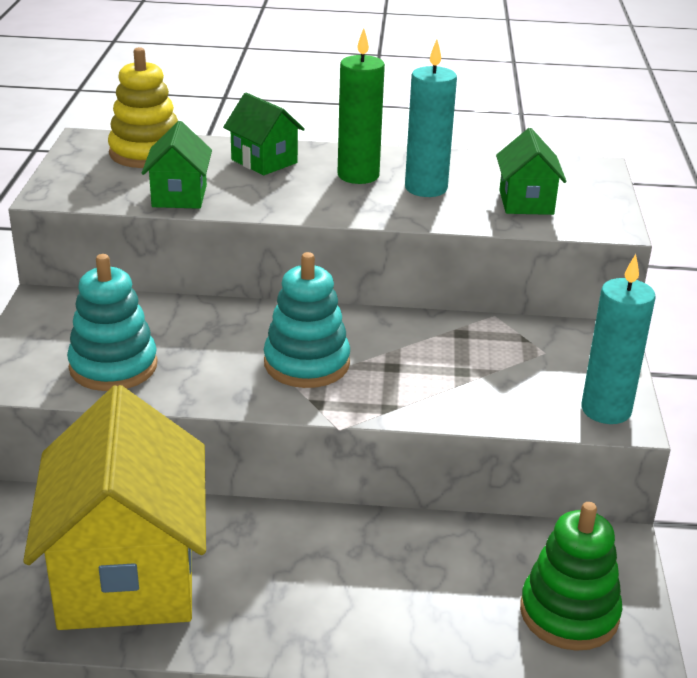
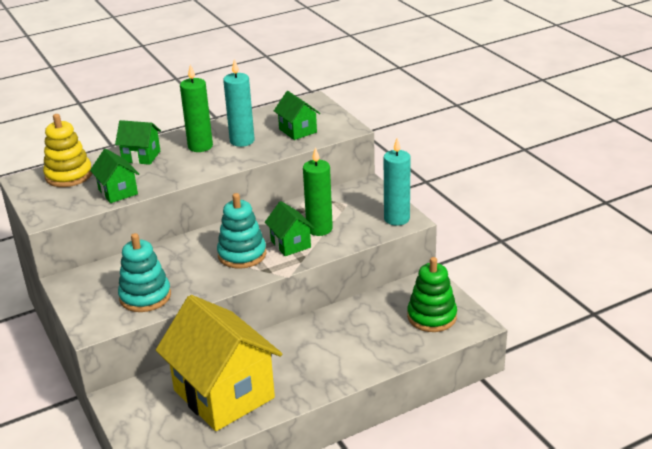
camera: 30 degrees left, 0 degrees up
none -> green house [265,201,315,256]
none -> green candle [303,147,333,236]

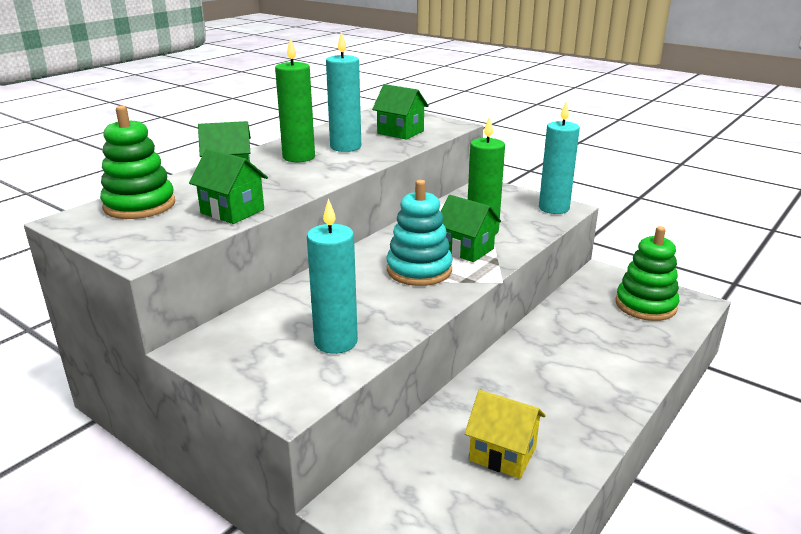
camera: 25 degrees left, 5 degrees down
yellow stacking toy [43,114,92,187] -> green stacking toy [100,106,175,219]
turquoise stacking toy [118,233,171,312] -> turquoise candle [307,199,358,354]
yellow house [156,295,282,431] -> yellow house [465,390,545,479], size x0.46

